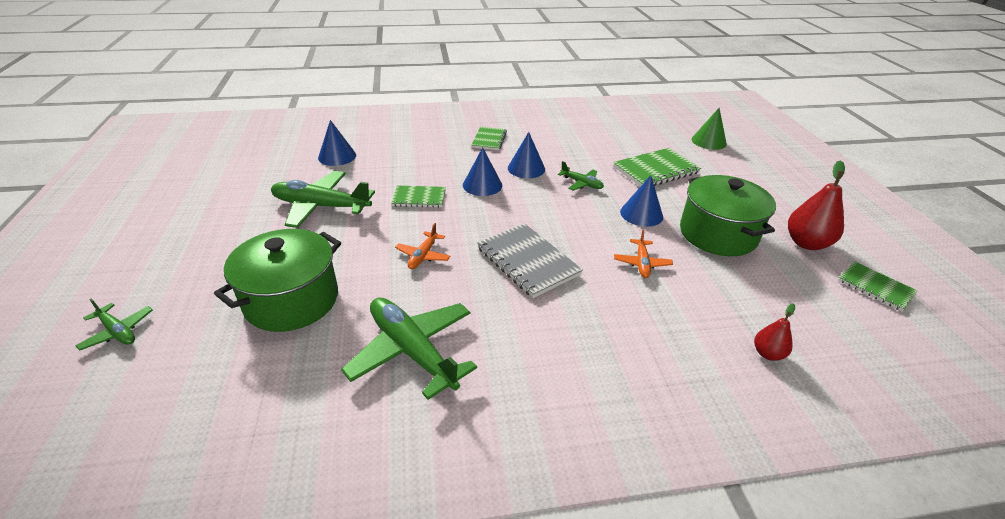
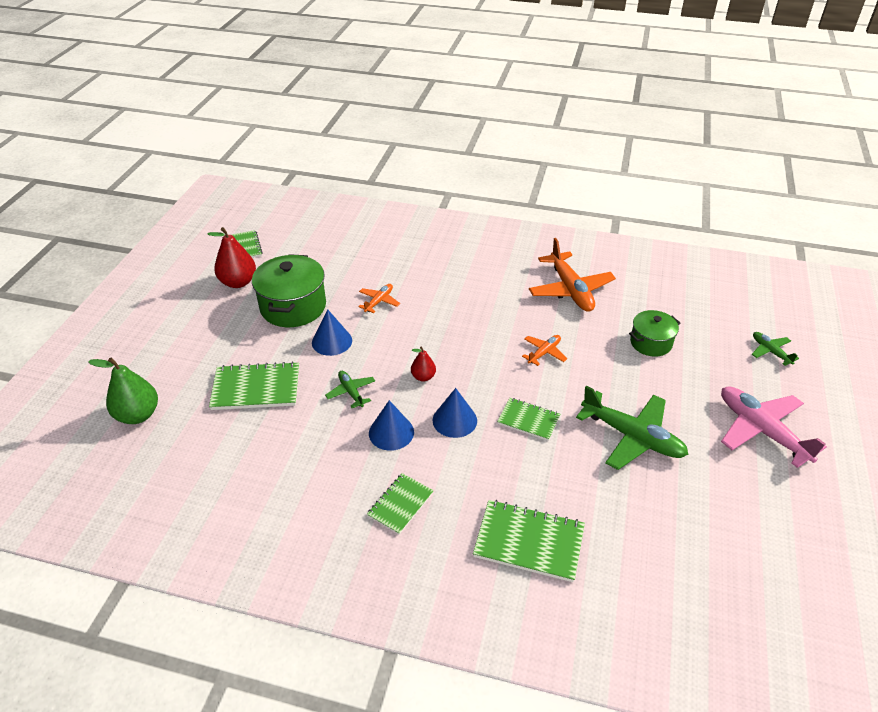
camera: 155 degrees left, 5 degrees up
green pot [214,229,341,332] -> green pot [629,310,680,357], size x0.60
blue cone [318,120,356,166] -> none
green plane [341,298,477,400] -> orange plane [529,238,616,312]
grey notebook [477,223,583,298] -> none
green cone [692,108,727,150] -> green pear [88,357,158,424]
red pear [754,303,795,361] -> red pear moved to [411,347,436,381]
none -> green notebook [473,500,585,582]
none -> pink plane [721,386,827,468]

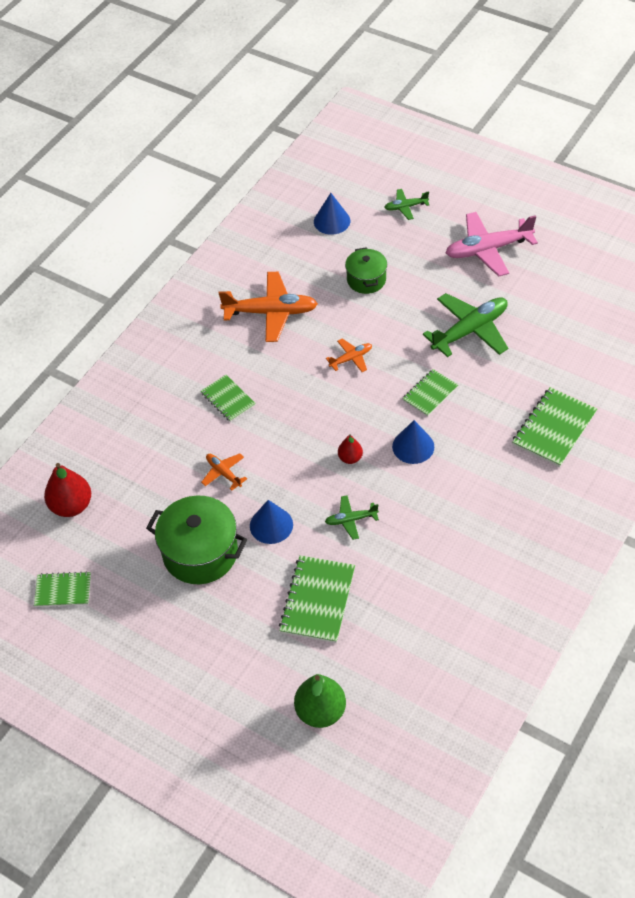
camera: 70 degrees left, 10 degrees up
red pear [207,227,256,288] -> red pear moved to [44,463,91,517]
green notebook [367,473,434,535] -> green notebook moved to [201,375,256,422]
blue cone [369,400,414,451] -> blue cone moved to [314,193,350,235]
orange plane [522,335,567,366] -> orange plane turned 90 degrees clockwise [326,339,372,372]

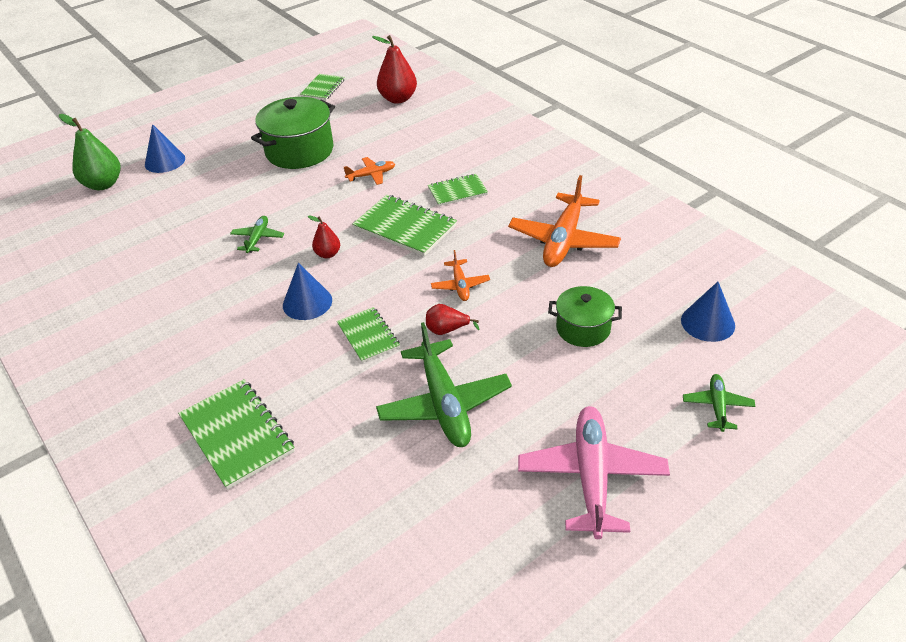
camera: 110 degrees right, 10 degrees down
blue cone [250,500,293,544] -> blue cone moved to [145,124,185,173]
green notebook [279,555,355,643] -> green notebook moved to [352,195,457,256]
none -> red pear [426,304,479,335]

